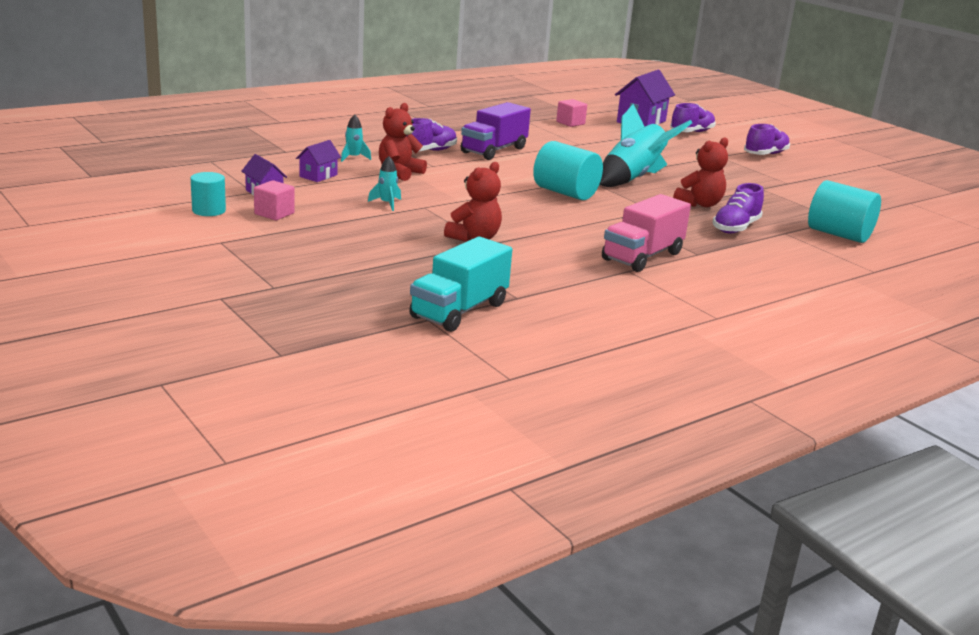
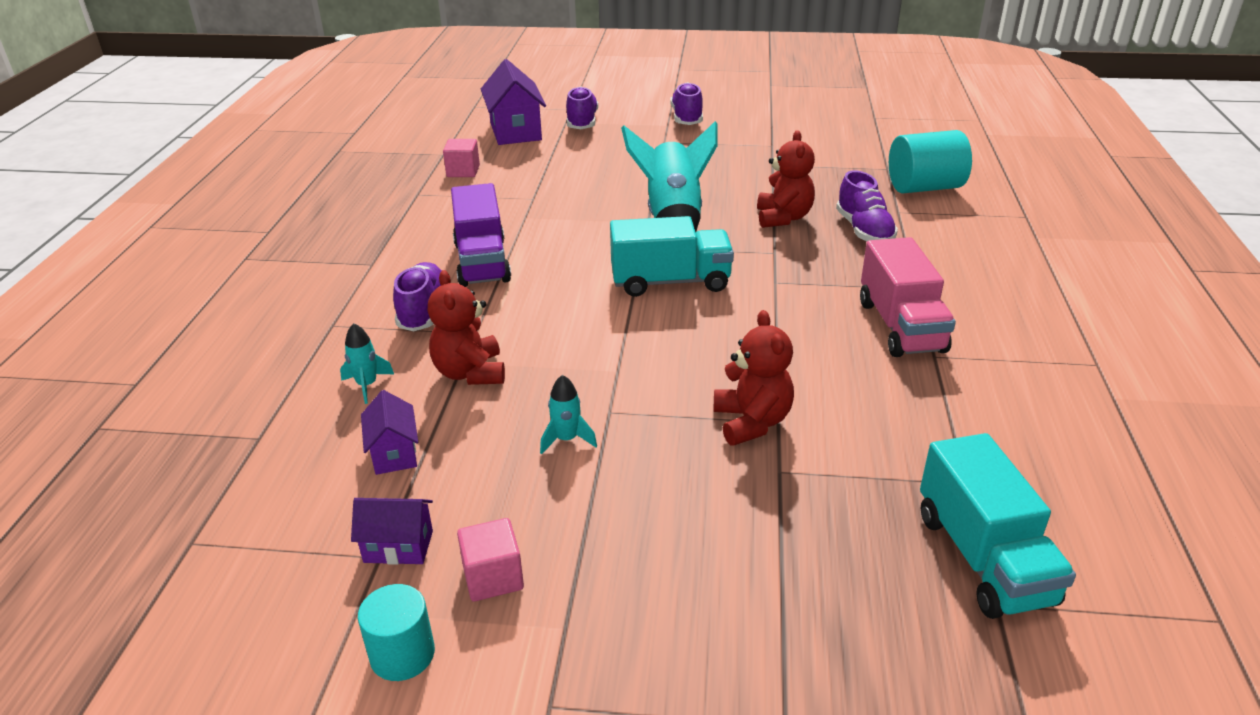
camera: 45 degrees left, 10 degrees up
turquoise cylinder [533,141,603,200] -> turquoise truck [610,216,734,297]

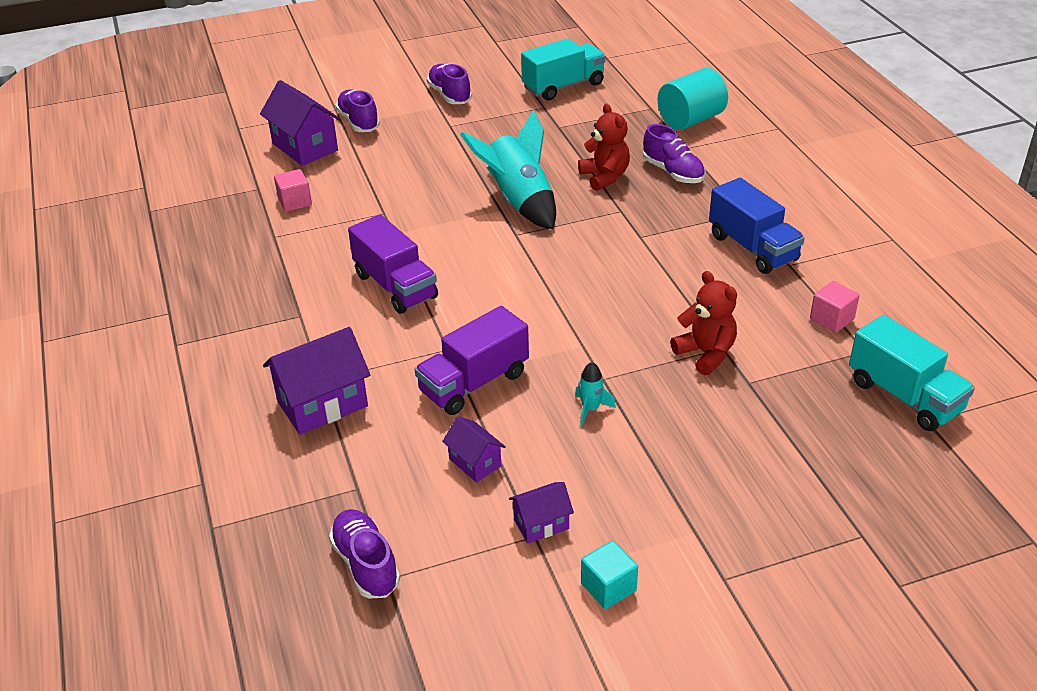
camera: 25 degrees left, 5 degrees up
turquoise rocket [340,323,394,404] -> none
turquoise cylinder [358,584,435,681] -> turquoise cube [581,541,638,609]
purple shoe [393,262,442,331] -> purple shoe moved to [329,509,400,598]
red teddy bear [428,270,505,385] -> purple truck [415,306,529,415]
pink cube [457,518,524,602] -> pink cube moved to [810,281,859,333]
turquoise truck [610,216,734,297] -> turquoise truck moved to [521,38,606,100]
pink truck [860,237,956,357] -> blue truck [709,178,805,274]
none -> purple house [263,327,370,435]

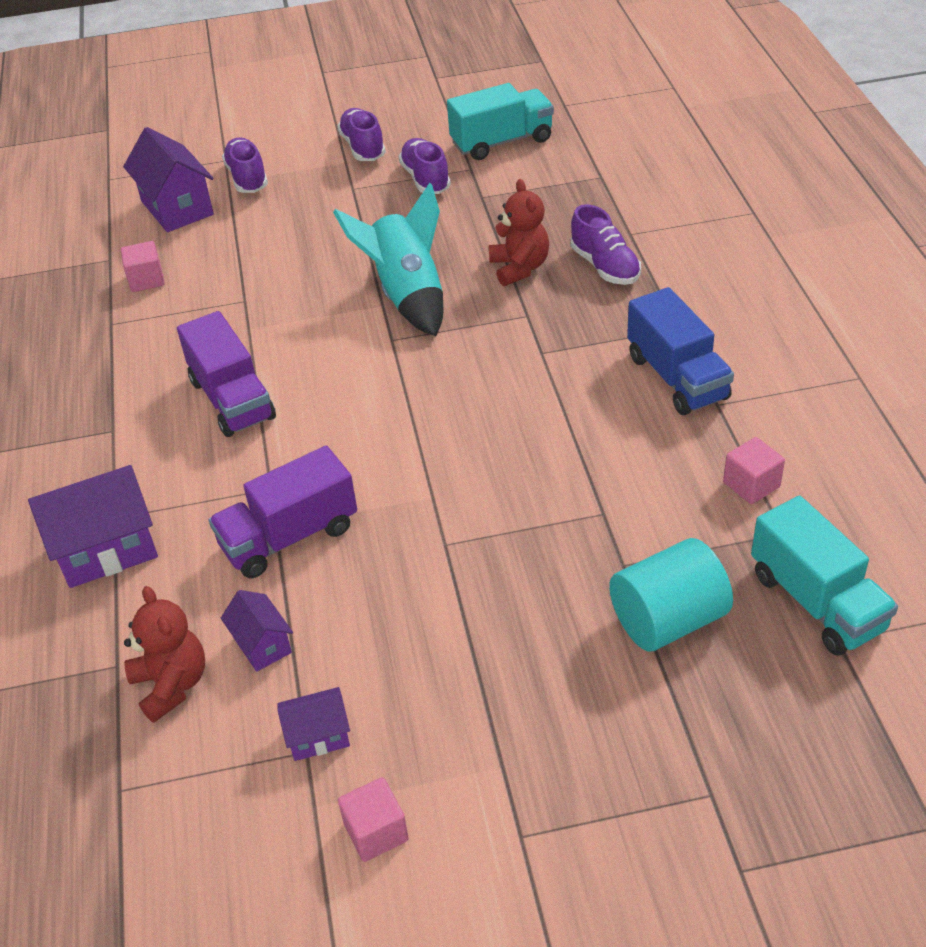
camera: 10 degrees right, 5 degrees up
purple shoe [329,509,400,598] -> purple shoe moved to [399,138,451,194]
turquoise rocket [575,362,616,426] -> none
turquoise cube [581,541,638,609] -> pink cube [338,777,409,862]
turquoise cylinder [657,68,728,130] -> turquoise cylinder moved to [609,538,733,652]
red teddy bear [670,271,737,375] -> red teddy bear moved to [124,586,205,723]

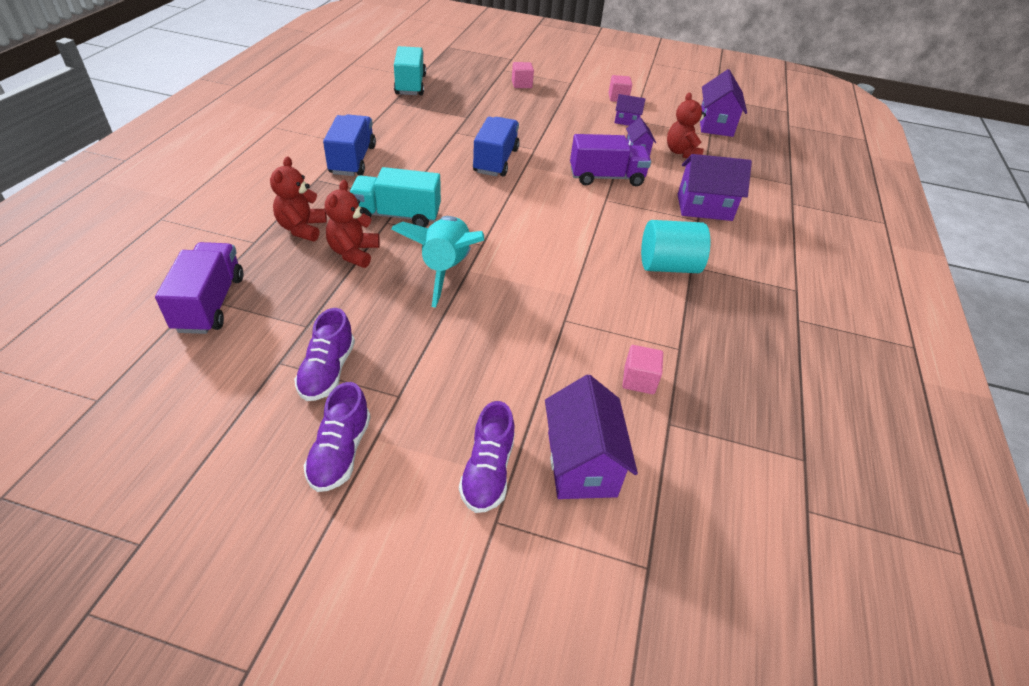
camera: 160 degrees left, 0 degrees up
purple truck [177,311,276,437] -> purple truck moved to [155,242,243,334]
turquoise truck [447,83,554,160] -> turquoise truck moved to [350,167,441,227]
purple shoe [571,204,641,285] -> red teddy bear [270,156,327,241]
turquoise cylinder [609,538,733,652] -> turquoise cylinder moved to [641,220,710,273]
pink cube [723,437,785,504] -> pink cube moved to [512,62,534,88]
none -> blue truck [473,117,520,177]
none -> purple house [700,69,747,137]

